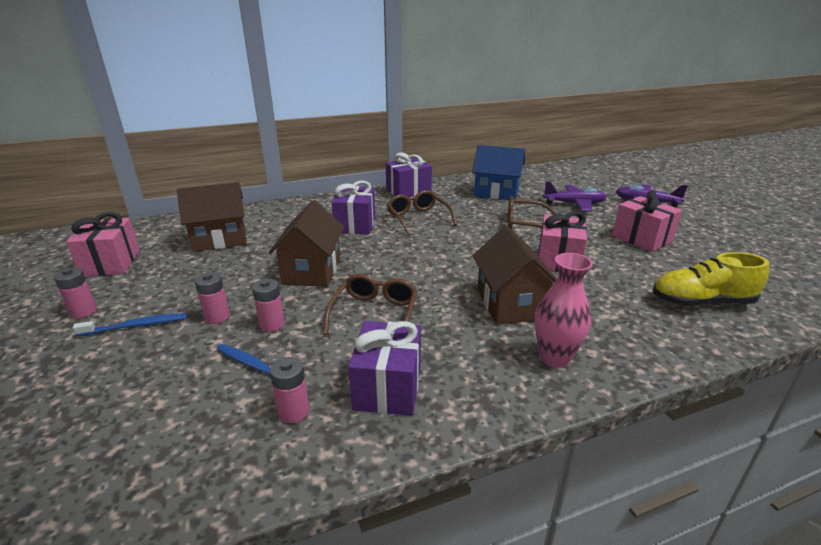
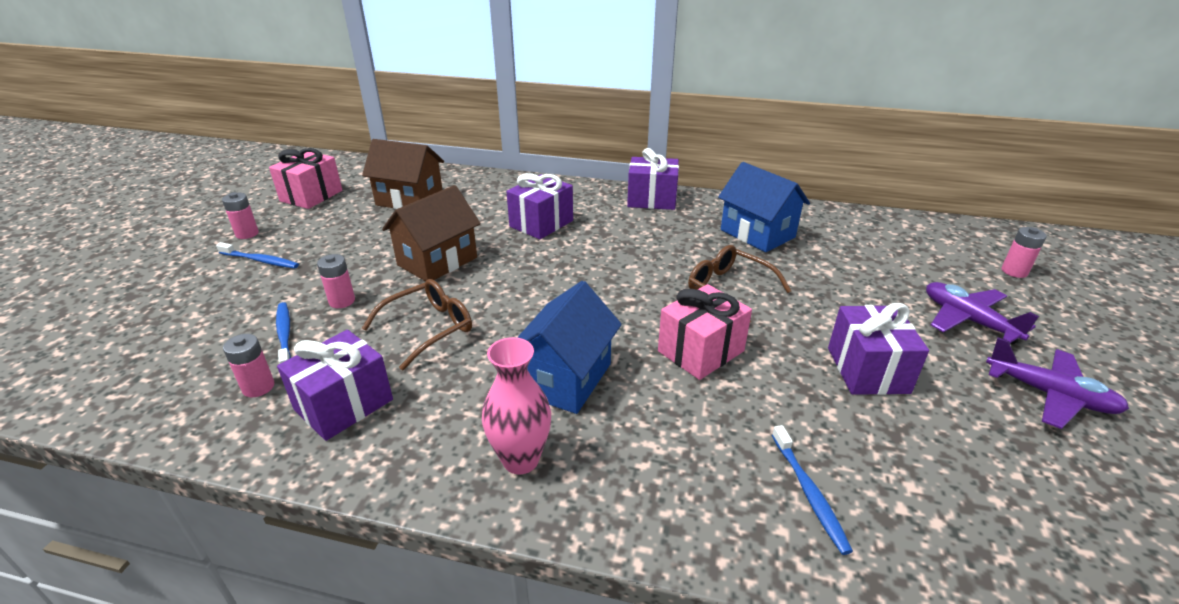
camera: 35 degrees right, 5 degrees up
pink battery [195,272,230,324] -> pink battery moved to [1002,227,1047,278]
brown glasses [387,190,457,236] -> none
brown house [473,225,557,325] -> blue house [517,281,622,414]
purple plane [543,182,607,211] -> purple plane moved to [986,337,1129,429]
pink gift [612,191,682,252] -> purple gift [828,303,929,395]
yellow shoe [653,252,769,307] -> blue toothbrush [772,425,853,555]

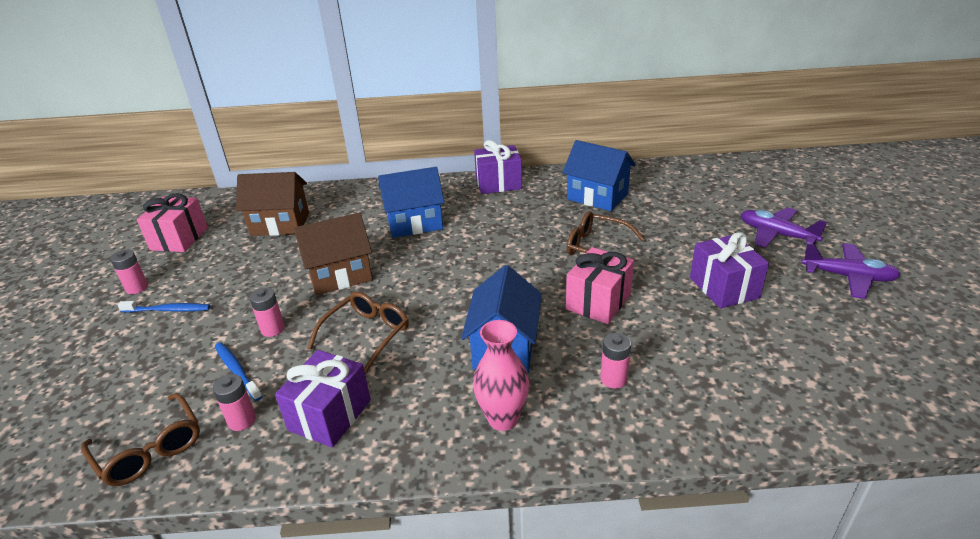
camera: 15 degrees left, 0 degrees up
brown house [382,185,481,281] -> brown house turned 45 degrees clockwise [294,212,373,295]
purple gift [506,173,573,239] -> blue house [378,167,444,238]
blue toothbrush [772,425,853,555] -> none
pink battery [1002,227,1047,278] -> pink battery moved to [600,333,631,388]
none -> brown glasses [81,393,200,486]

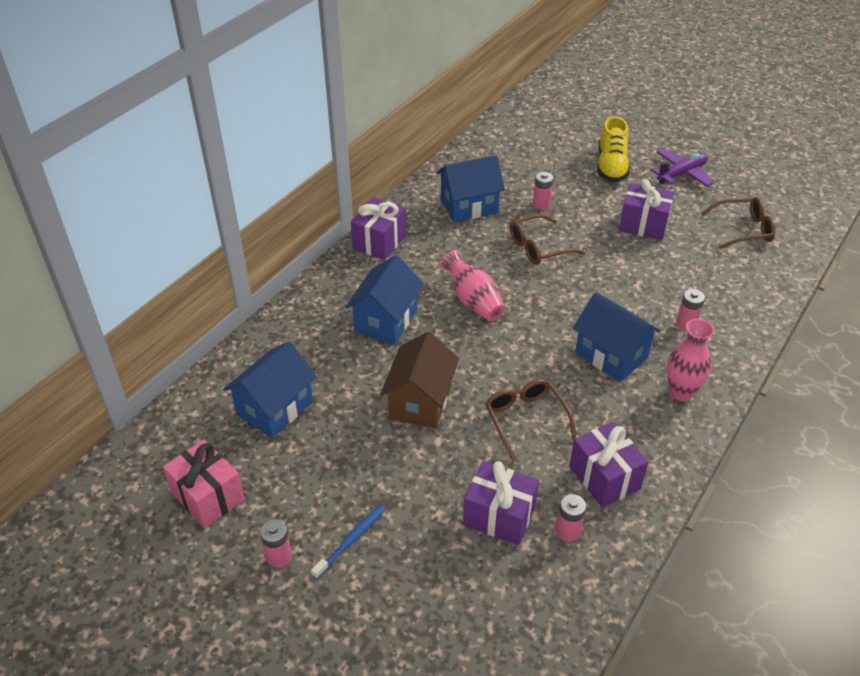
camera: 55 degrees left, 10 degrees up
brown glasses [81,393,200,486] -> brown glasses moved to [701,197,775,249]
blue toothbrush [215,342,263,401] -> purple gift [463,461,539,545]
brown house [236,172,309,236] -> blue house [223,342,317,438]
pink battery [249,288,285,337] -> pink battery moved to [533,172,554,210]
pink gift [566,247,634,324] -> none
purple plane [741,207,827,248] -> yellow shoe [597,116,630,182]
none -> pink vase [441,250,505,321]

